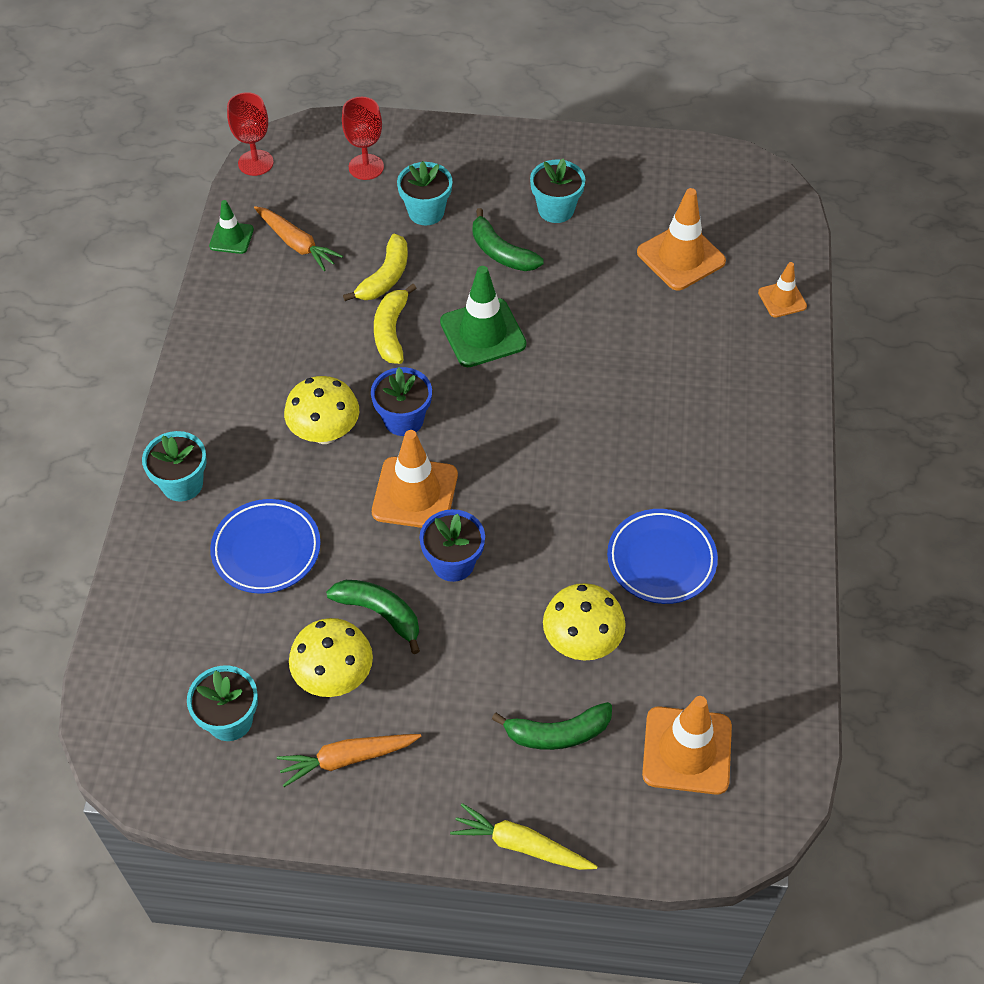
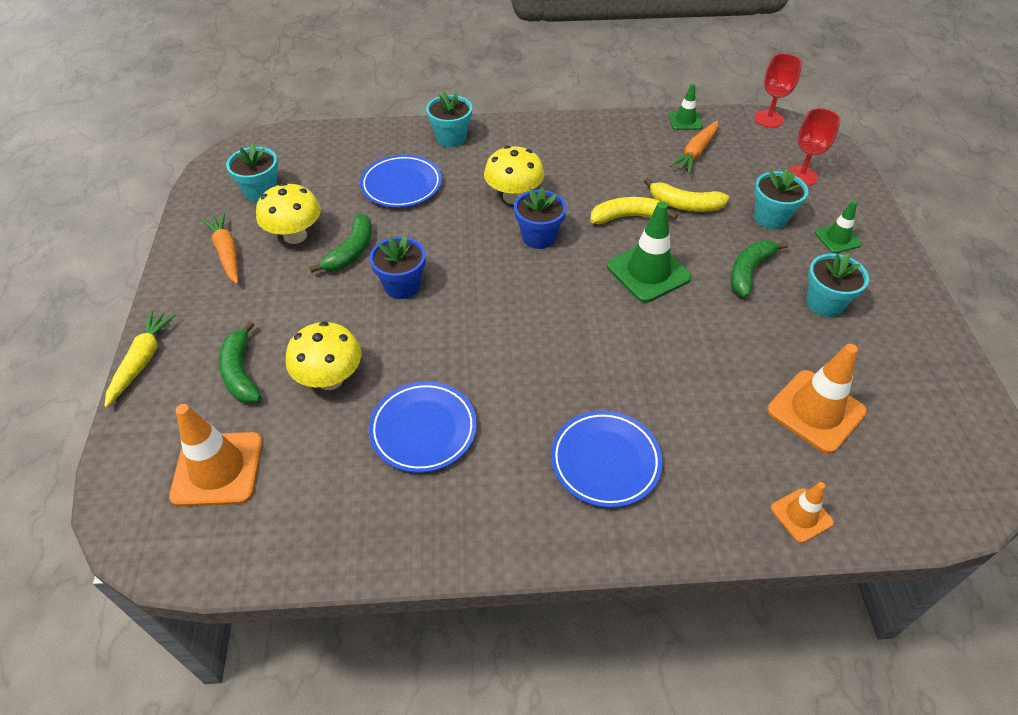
camera: 80 degrees right, 5 degrees down
orange traffic cone [372,430,458,528] -> none
none -> blue plate [551,410,663,508]
none -> green traffic cone [815,201,862,253]

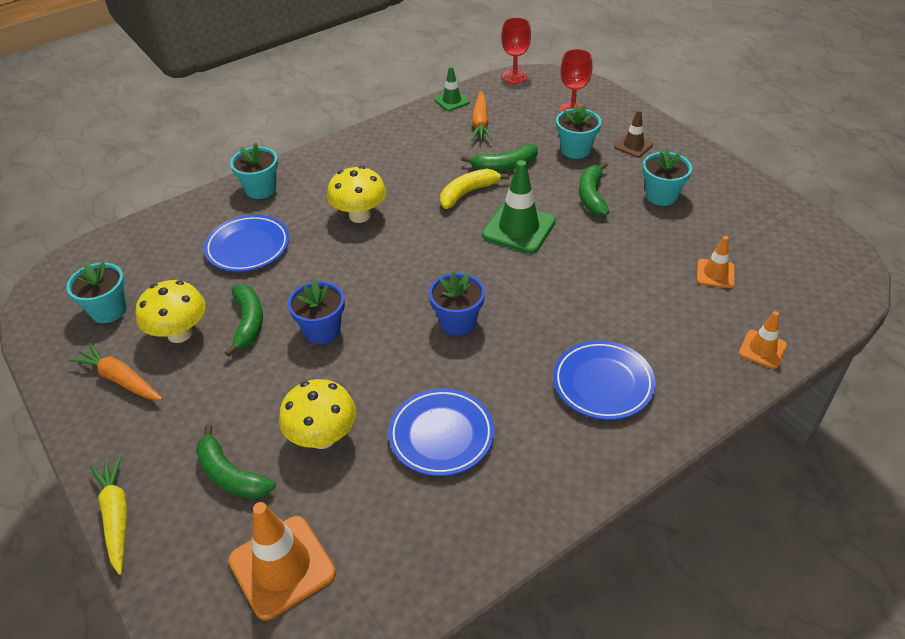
camera: 30 degrees left, 5 degrees down
blue flower pot [514,187,566,249] -> blue flower pot moved to [429,272,485,335]
yellow banana [644,178,729,212] -> green banana [461,144,538,171]
orange traffic cone [767,344,867,454] -> orange traffic cone [697,236,735,288], size x0.56
green traffic cone [815,201,862,253] -> brown traffic cone [614,110,653,158]

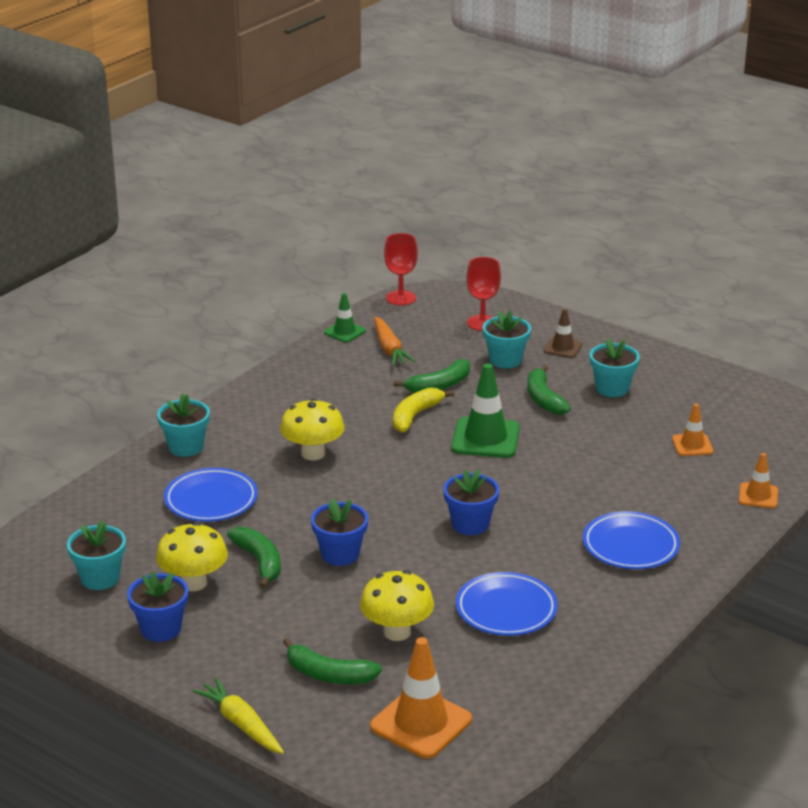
camera: 20 degrees left, 15 degrees down
orange carrot [69,343,163,400] -> blue flower pot [127,571,188,642]

